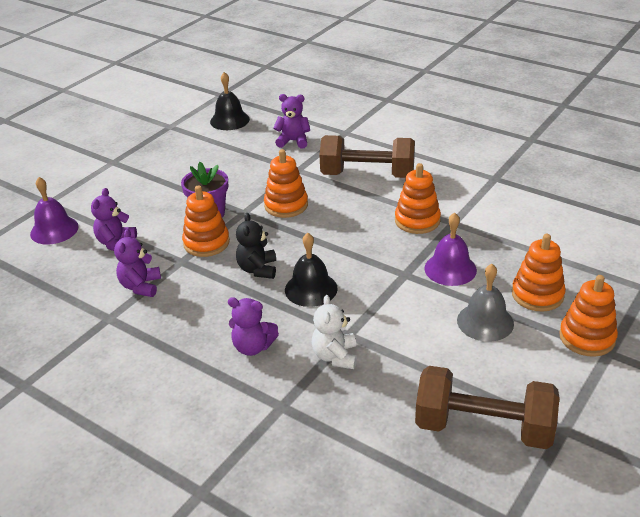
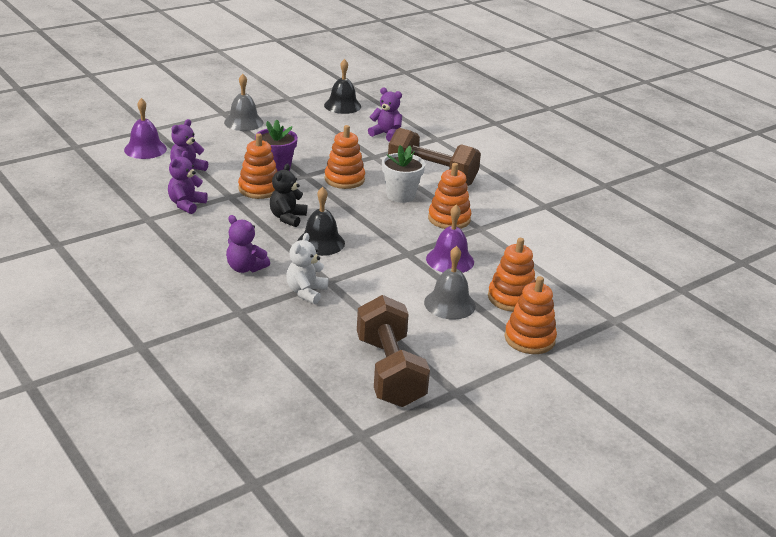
camera: 15 degrees right, 5 degrees down
brown dumbbell [415,366,560,449] -> brown dumbbell turned 45 degrees clockwise [357,295,430,407]
none -> grey bell [224,74,263,131]
none -> white flower pot [382,145,425,203]

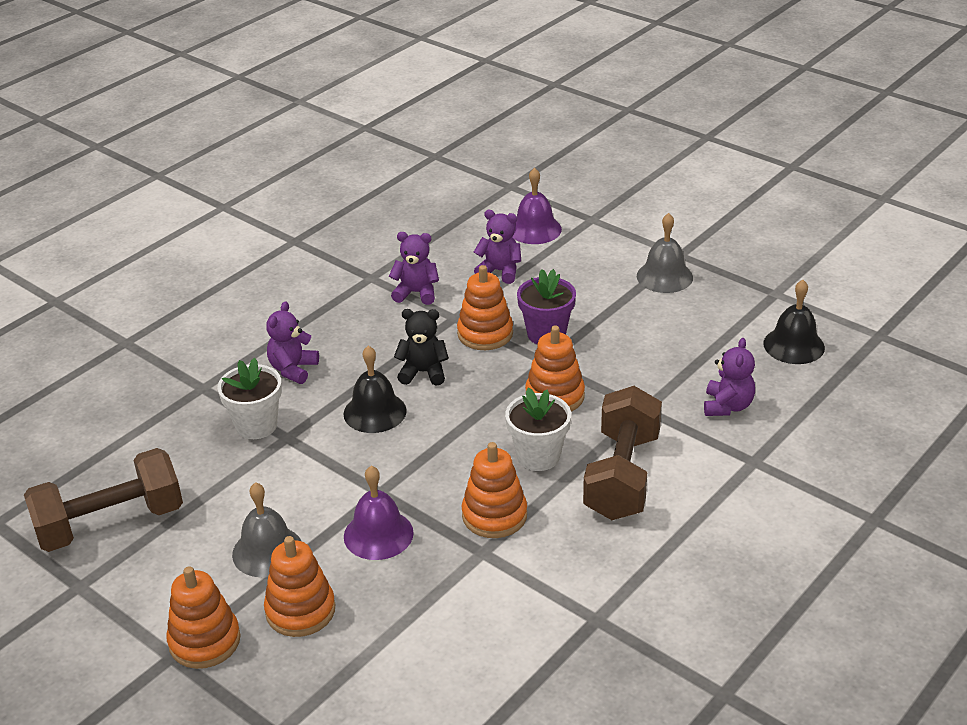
camera: 80 degrees right, 5 degrees up
white teddy bear [286,233,328,304] -> white flower pot [218,358,282,439]

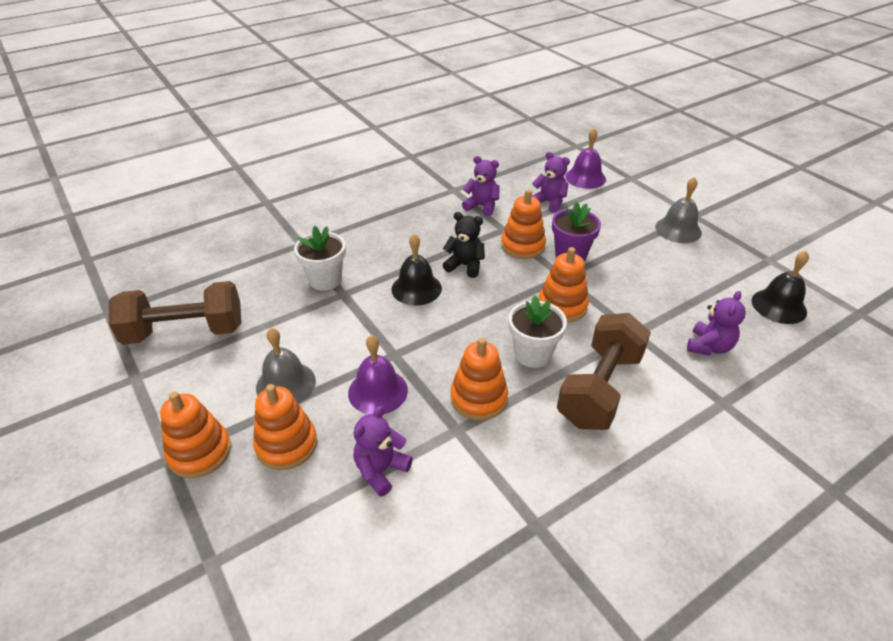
camera: 15 degrees right, 5 degrees up
purple teddy bear [266,301,319,384] -> purple teddy bear moved to [354,406,413,497]

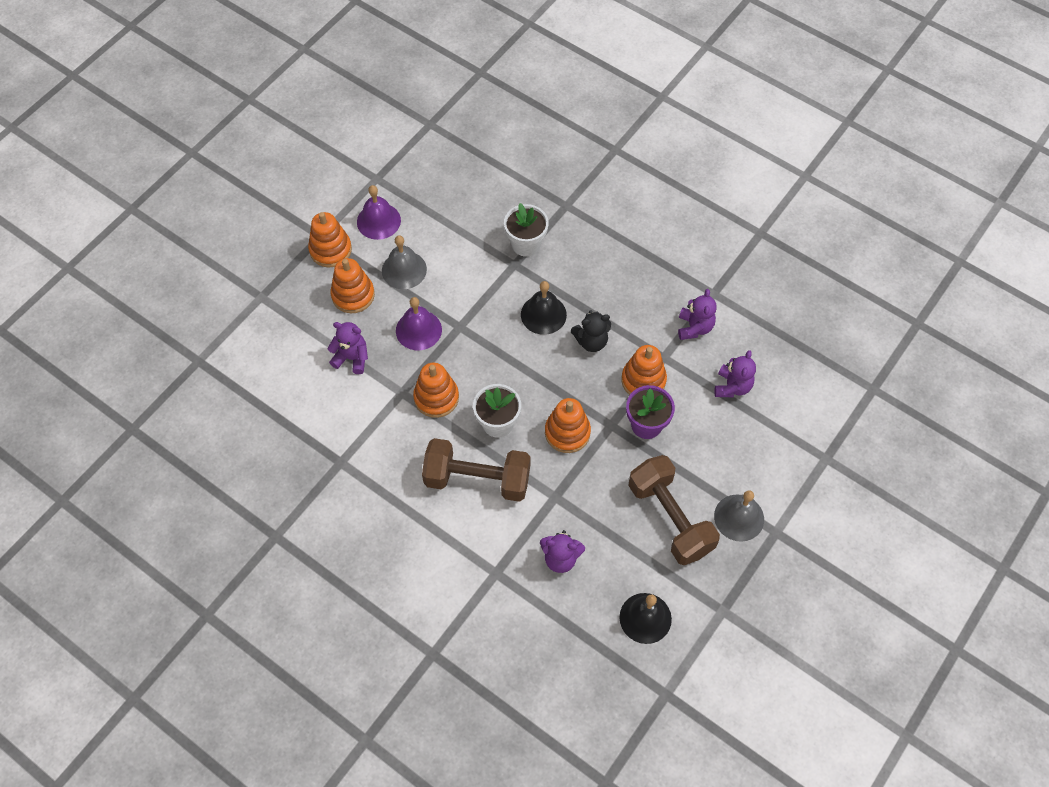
camera: 70 degrees right, 20 degrees up
brown dumbbell [109,281,241,345] -> brown dumbbell moved to [628,455,720,565]
black teddy bear [443,212,485,278] -> black teddy bear turned 75 degrees clockwise [571,310,611,352]
purple bell [565,128,606,189] -> purple bell moved to [357,185,401,240]

